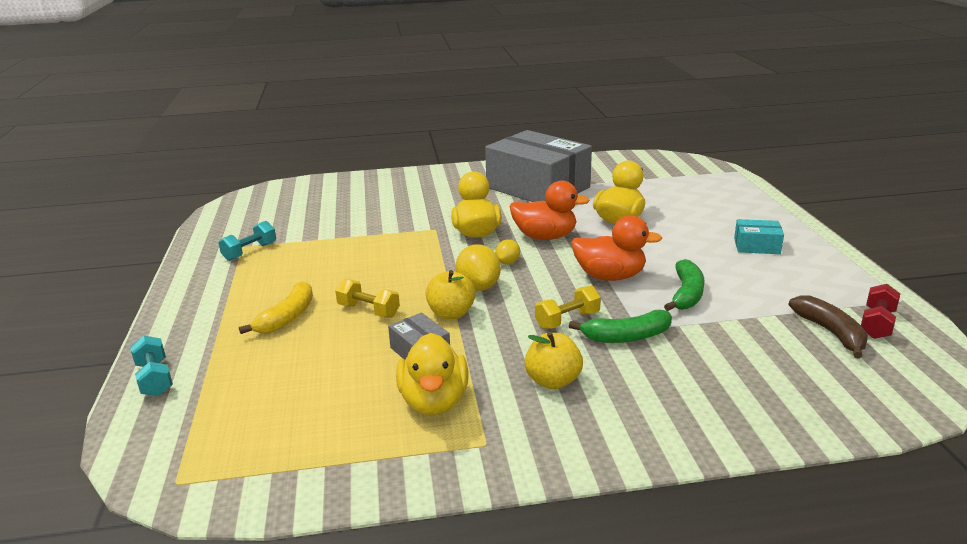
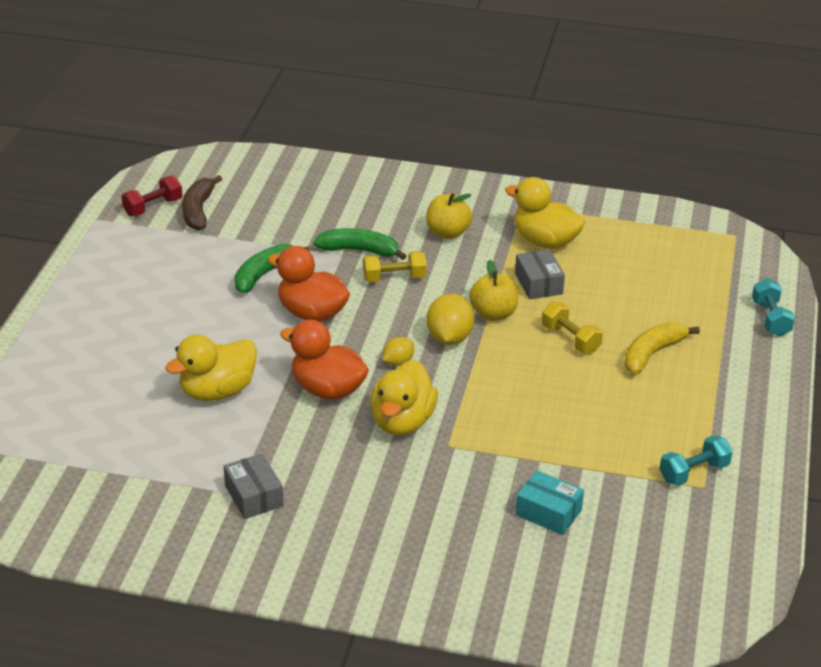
camera: 160 degrees left, 10 degrees up
yellow duck [396,333,468,415] -> yellow duck turned 75 degrees counterclockwise [505,177,585,249]
grey box [485,130,592,202] -> grey box [224,453,284,519], size x0.41
turquoise box [734,219,784,254] -> turquoise box moved to [515,470,584,535]

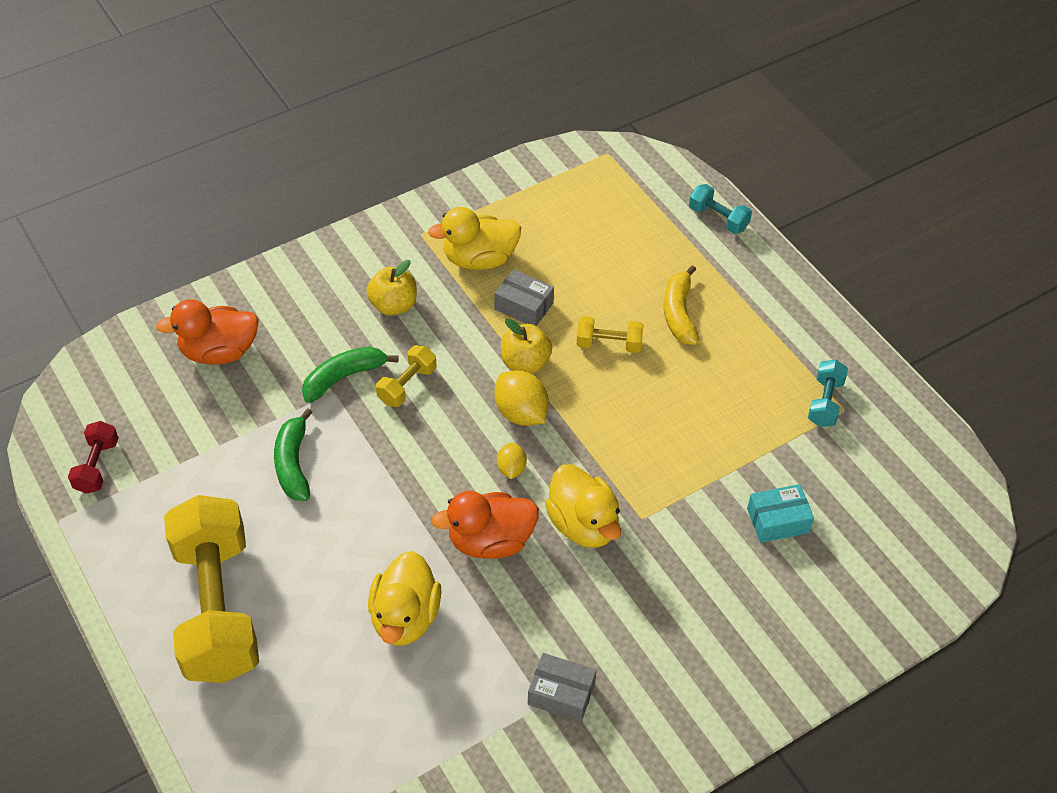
camera: 45 degrees left, 15 degrees up
brown banana [182,175,222,231] -> none
orange duck [268,246,350,322] -> orange duck moved to [156,299,259,365]
none -> yellow dumbbell [164,495,259,683]

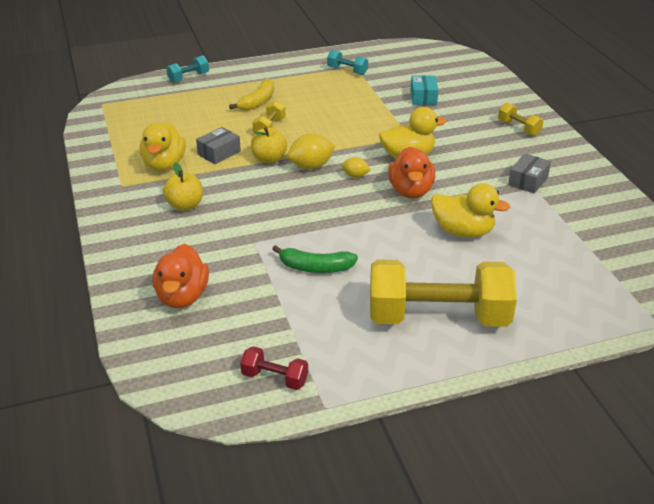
camera: 75 degrees left, 15 degrees down
green banana [302,347,399,403] -> none
yellow dumbbell [376,345,436,407] -> yellow dumbbell moved to [498,102,544,136]
yellow banana [664,265,699,345] -> yellow banana turned 75 degrees counterclockwise [229,78,274,111]

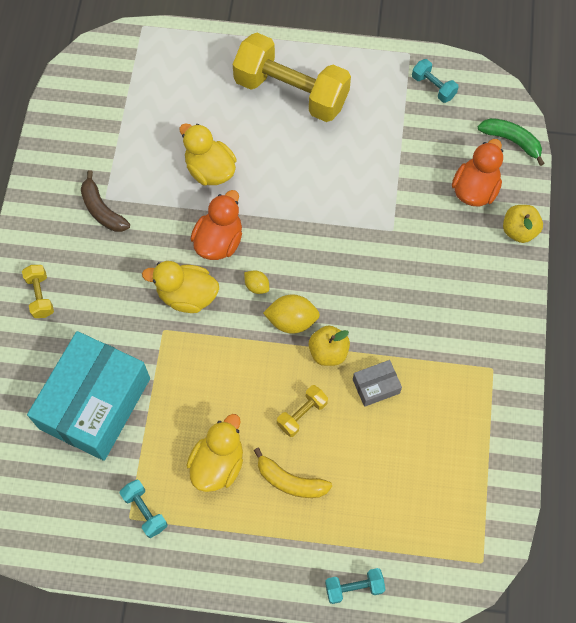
camera: 155 degrees left, 30 degrees up
yellow duck [140,122,186,171] -> yellow duck moved to [186,414,243,492]
yellow apple [163,163,203,211] -> yellow apple moved to [503,205,543,243]
yellow banana [229,78,274,111] -> yellow banana turned 120 degrees counterclockwise [254,447,332,498]
red dumbbell [240,346,308,390] -> turquoise dumbbell [412,59,459,103]
green banana [272,245,358,273] -> green banana moved to [478,118,545,166]
turquoise box [411,75,438,105] -> turquoise box [27,331,150,461], size x2.43
grey box [508,153,551,194] -> brown banana [81,170,130,232]

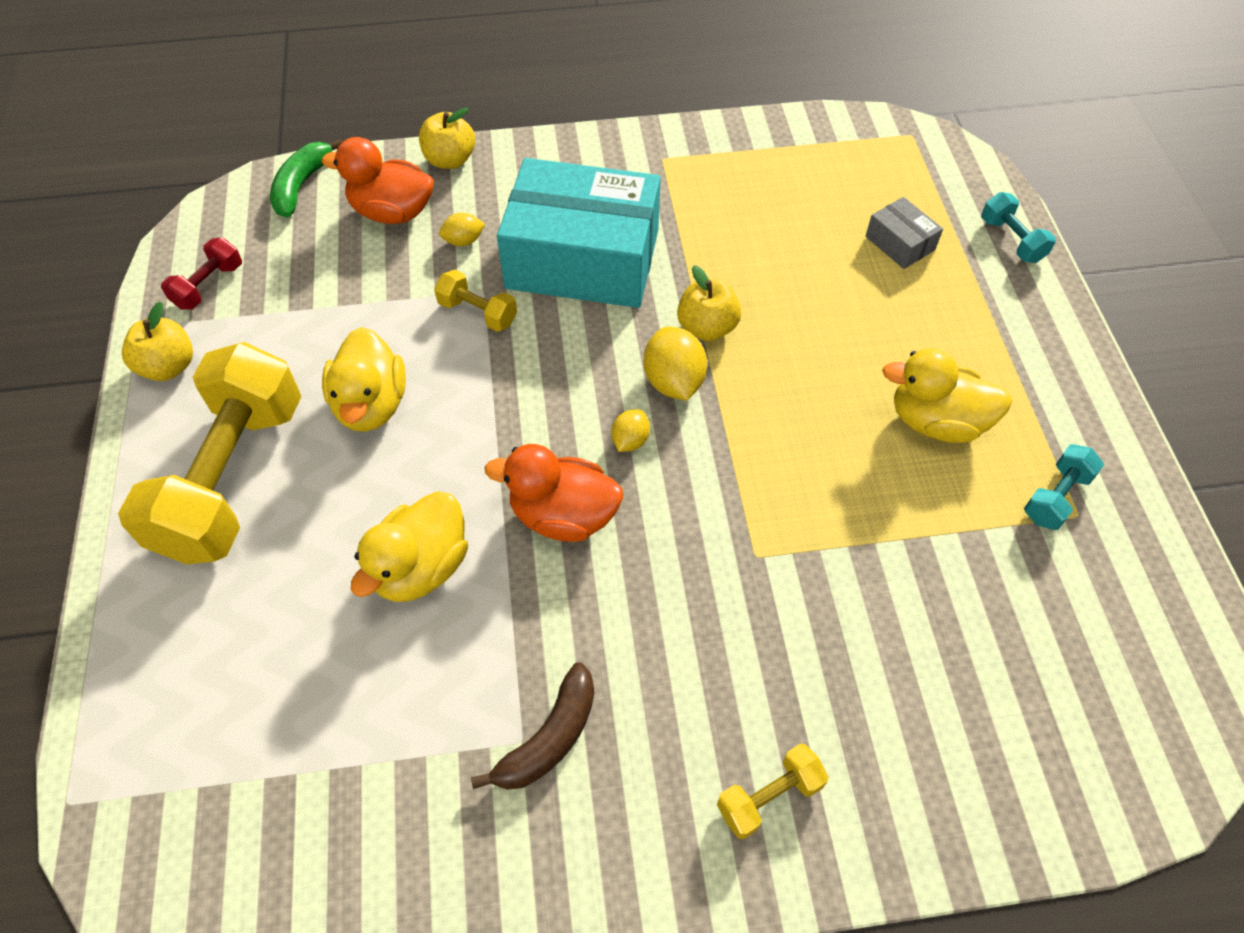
camera: 105 degrees left, 10 degrees down
turquoise box [27,331,150,461] -> turquoise box moved to [497,158,661,308]
yellow duck [142,261,219,313] -> yellow duck moved to [322,327,406,432]
yellow banana [254,447,332,498] -> none
yellow dumbbell [277,385,328,437] -> yellow dumbbell moved to [434,270,517,332]
grey box [353,360,402,407] -> grey box moved to [866,197,943,269]
turquoise dumbbell [412,59,459,103] -> red dumbbell [161,238,242,310]
none -> yellow apple [122,302,193,381]
none -> yellow lemon [439,213,485,246]

